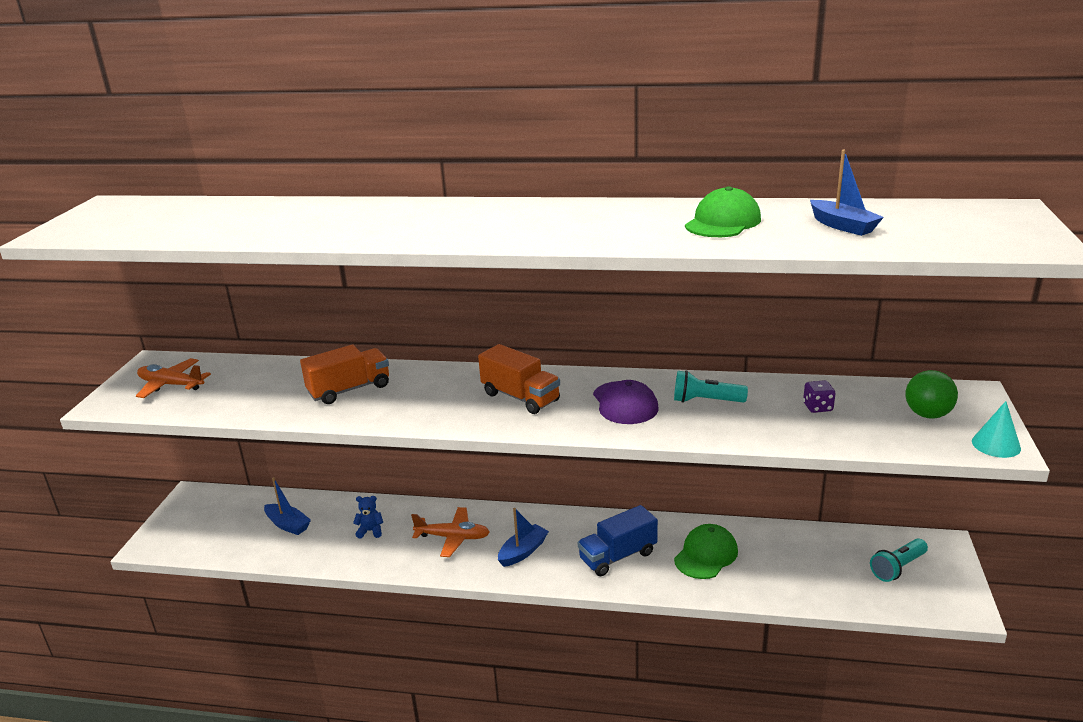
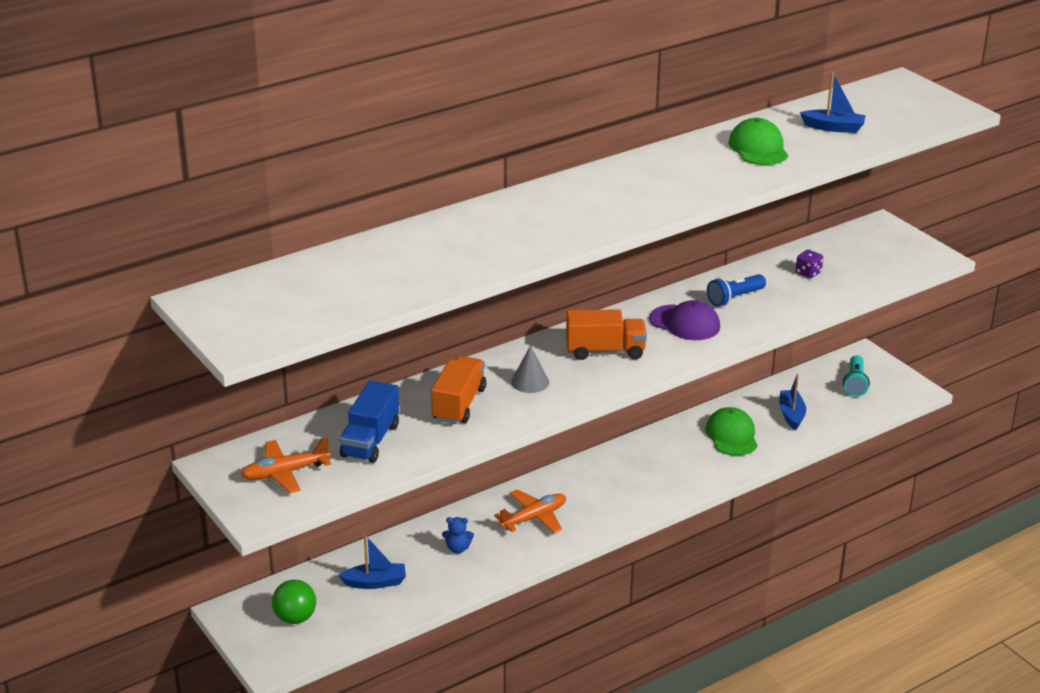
camera: 45 degrees left, 5 degrees up
blue teddy bear [353,496,383,539] -> blue teddy bear turned 135 degrees counterclockwise [442,517,474,553]
blue boat [498,508,549,567] -> blue boat moved to [779,374,806,430]
blue truck [578,505,658,576] -> blue truck moved to [340,381,399,463]
turquoise flashlight [674,370,748,403] -> blue flashlight [707,274,766,306]
green ball [905,370,958,419] -> green ball moved to [272,580,316,624]
turquoise cone [972,401,1021,458] -> none
none -> grey cone [511,345,549,393]

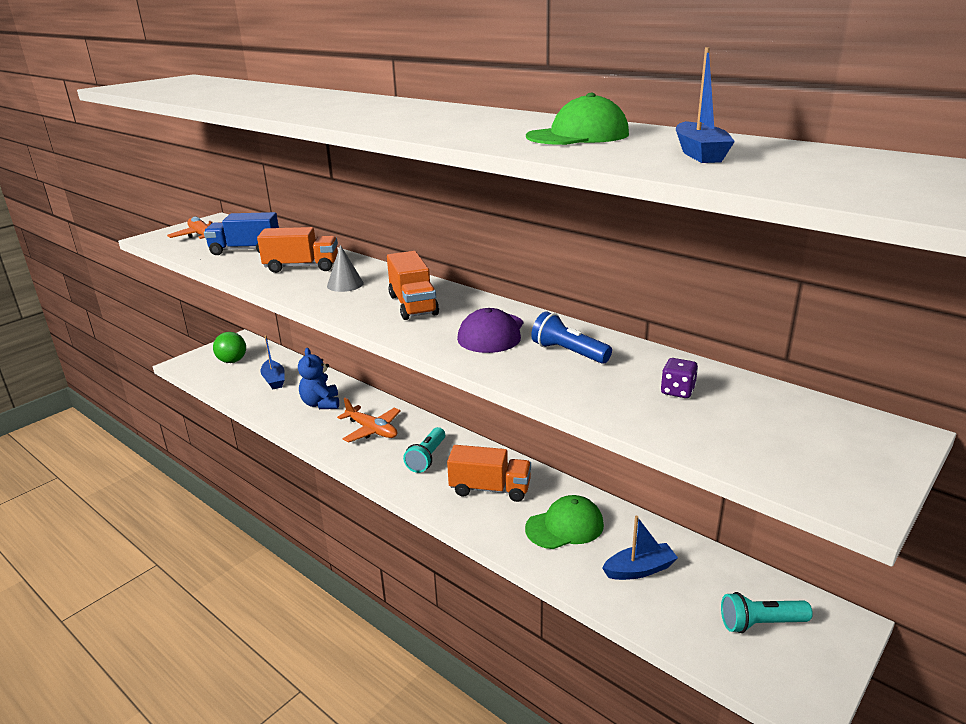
camera: 75 degrees right, 5 degrees down
blue teddy bear [442,517,474,553] -> blue teddy bear [298,348,339,409], size x1.63
none -> turquoise flashlight [403,427,445,473]
none -> orange truck [447,445,531,502]

